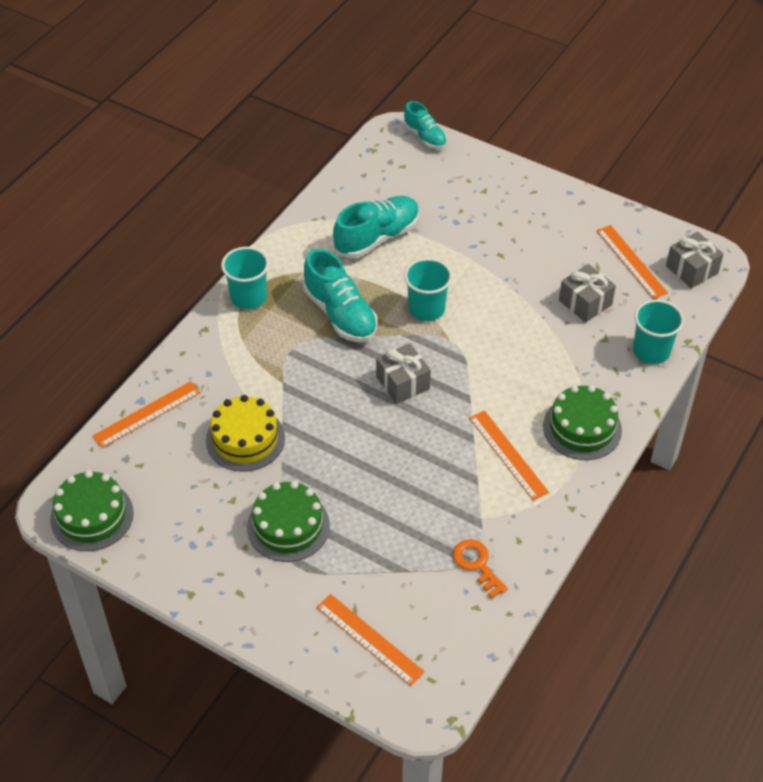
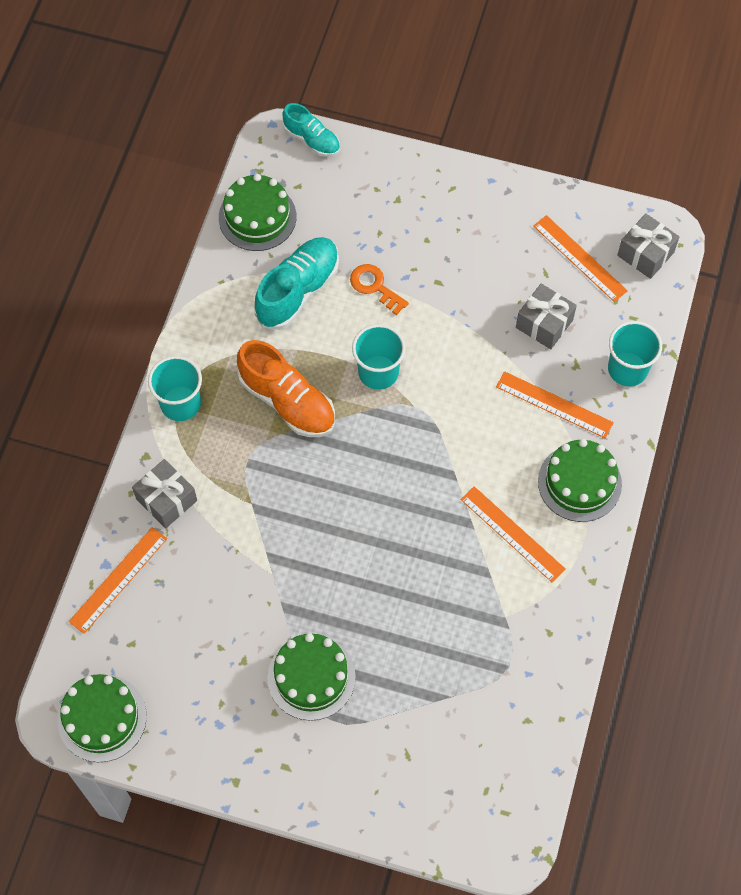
camera: 15 degrees left, 15 degrees up
yellow cake [206,395,285,472] -> none
turquoise shoe [303,249,378,343] -> orange shoe [237,340,335,437]
orange ruler [317,594,425,686] -> orange ruler moved to [496,371,614,438]
grey gift [376,343,431,404] -> grey gift moved to [132,459,197,529]
orange key [453,539,508,598] -> orange key moved to [350,264,409,315]
none -> green cake [219,174,296,251]

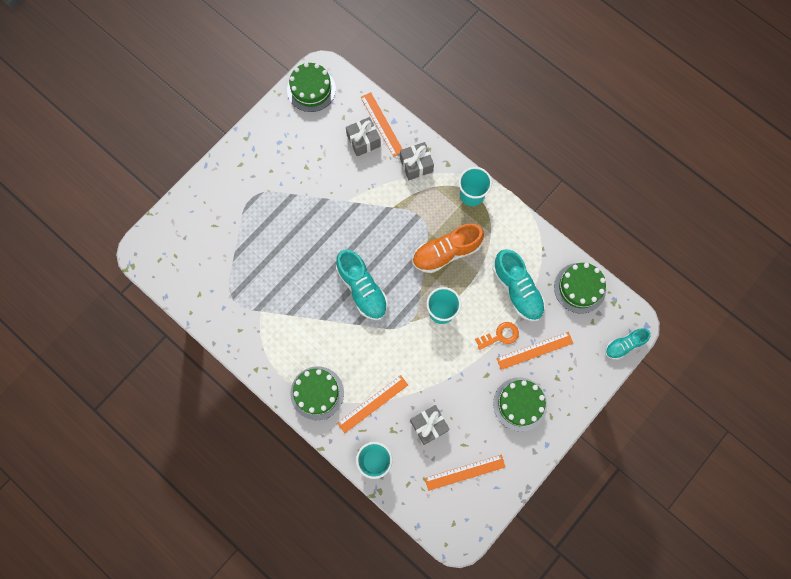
camera: 115 degrees right, 10 degrees up
green cake [267,633,356,721] -> green cake moved to [493,377,547,432]
orange ruler [460,486,565,582] -> orange ruler moved to [496,332,573,370]
grey gift [617,213,679,279] -> grey gift moved to [346,117,381,156]
none -> turquoise shoe [336,249,388,320]

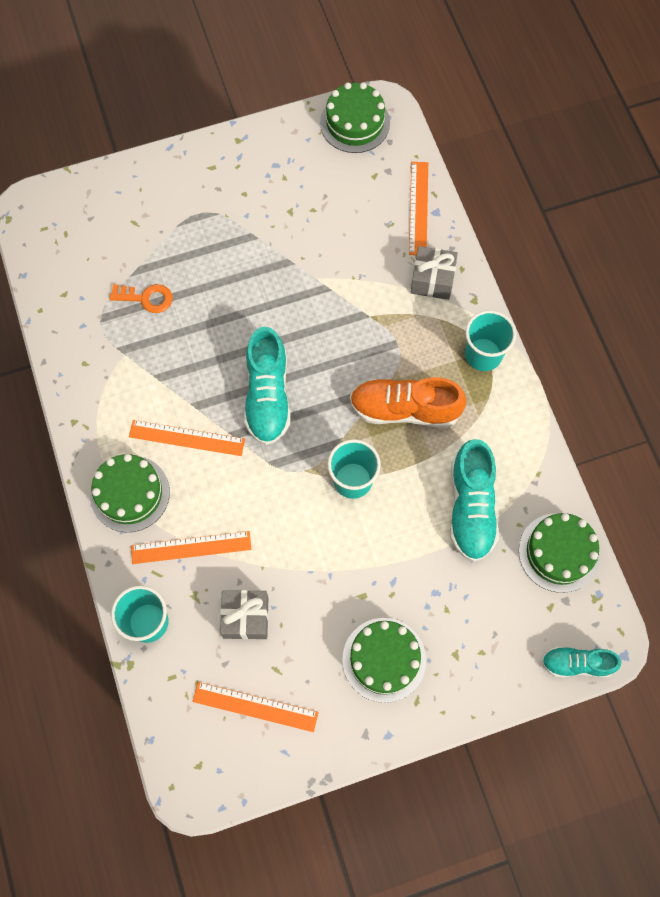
camera: 30 degrees right, 5 degrees down
grey gift [346,117,381,156] -> none
orange key [475,322,519,350] -> orange key moved to [109,284,173,313]
orange ruler [496,332,573,370] -> orange ruler moved to [129,420,245,456]

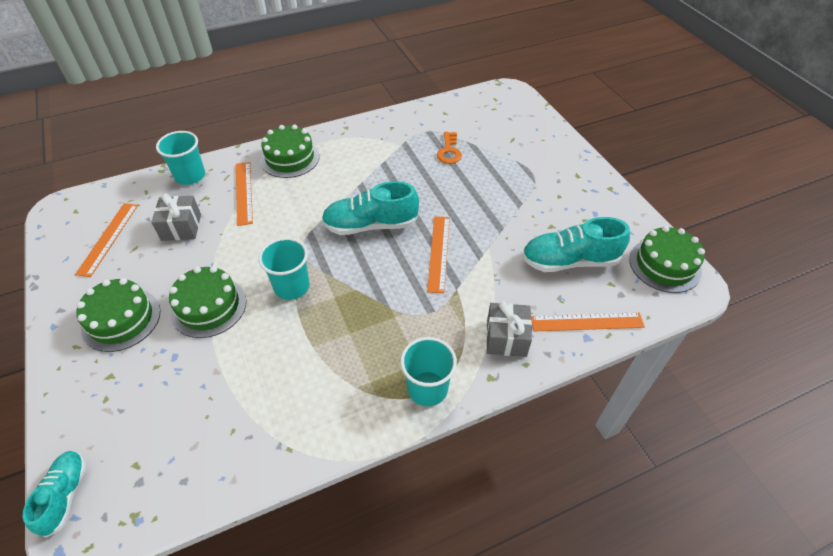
camera: 85 degrees right, 20 degrees down
orange ruler [129,420,245,456] -> orange ruler moved to [427,216,450,293]
orange shoe [350,377,467,428] -> none
turquoise shoe [450,439,499,562] -> turquoise shoe moved to [522,217,630,272]
green cake [519,513,600,593] -> green cake moved to [169,266,246,338]

